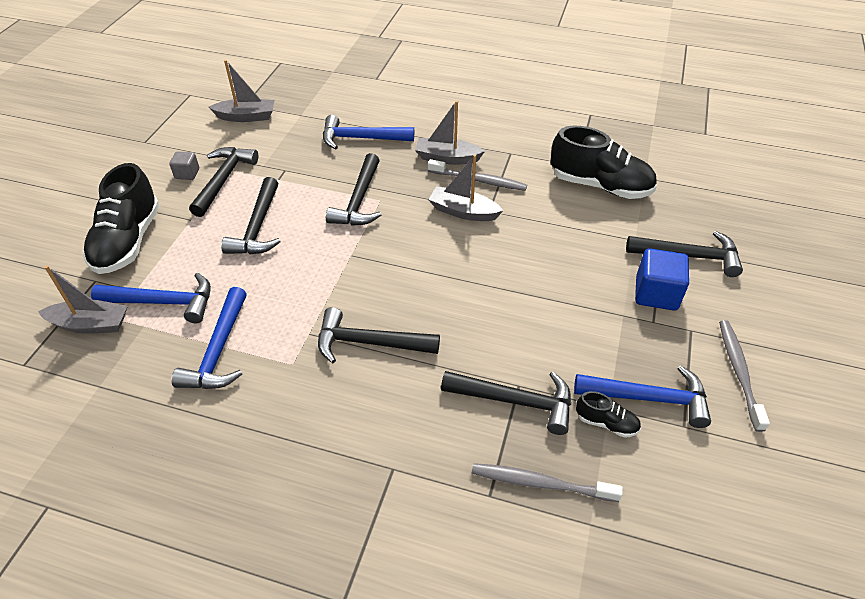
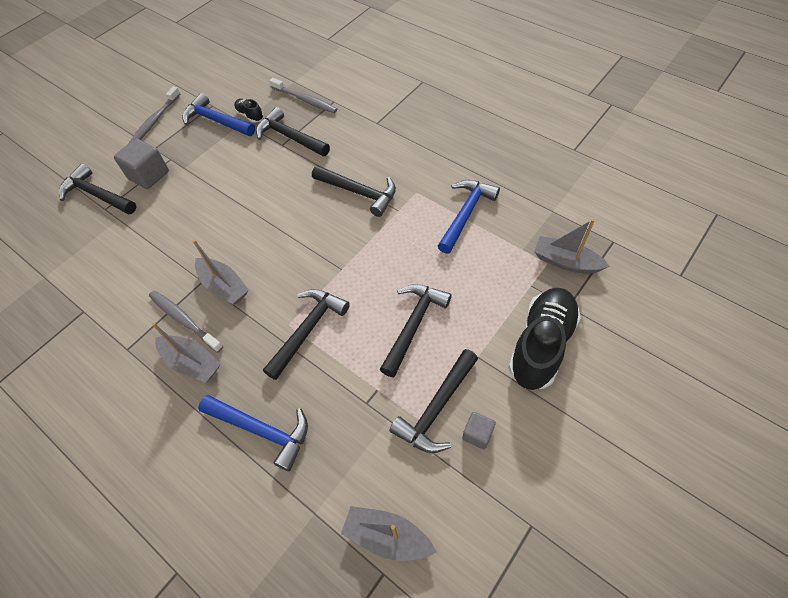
camera: 155 degrees left, 10 degrees up
blue hammer [91,273,211,323] -> none
black shoe [551,126,657,199] -> none
blue cube [635,248,689,311] -> grey cube [114,139,169,189]

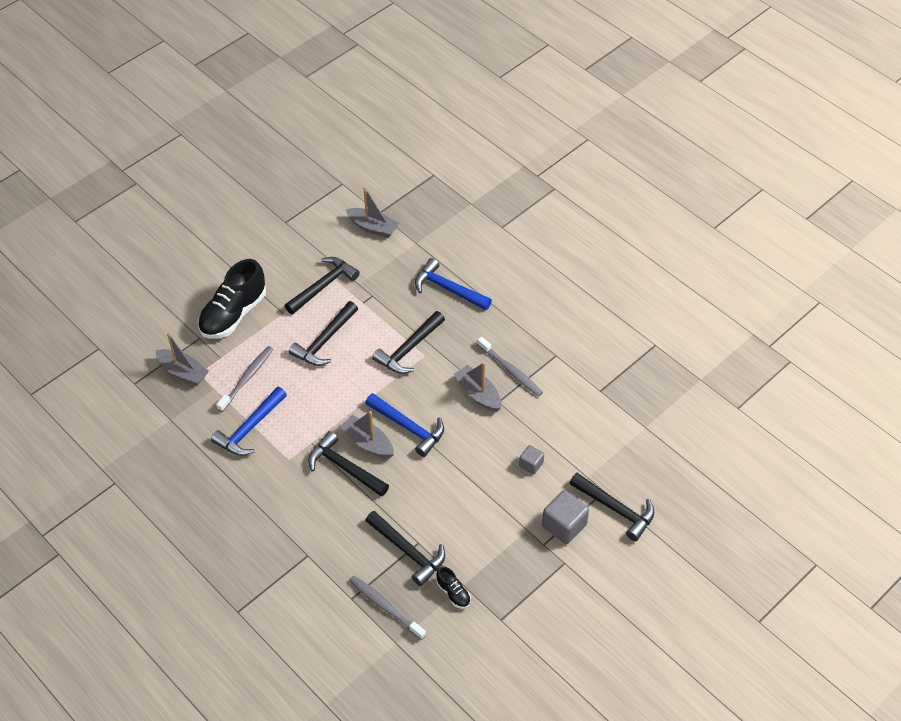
camera: 175 degrees left, 5 degrees down
grey toothbrush [128,86,180,144] -> grey toothbrush moved to [216,346,273,412]
grey boat [152,322,221,383] -> grey boat moved to [340,411,394,458]
blue hammer [182,93,255,136] -> blue hammer moved to [365,393,444,457]
grey cube [462,412,496,449] -> grey cube moved to [519,445,544,474]

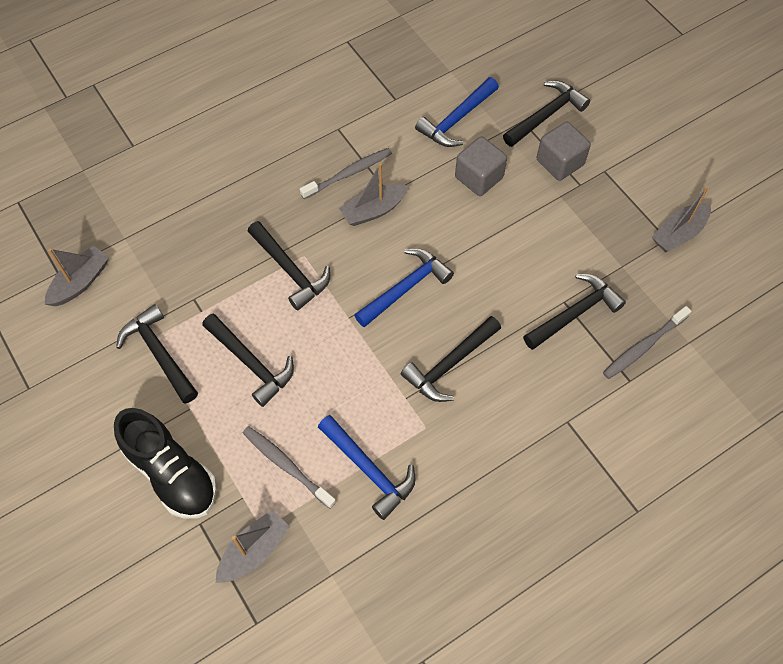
camera: 80 degrees left, 10 degrees up
grey boat [340,411,394,458] -> grey boat moved to [652,186,711,252]
blue hammer [415,258,492,310] -> blue hammer moved to [415,77,499,147]
black shoe [436,566,471,609] -> none
grey cube [519,445,544,474] -> grey cube [455,136,507,196], size x1.75

